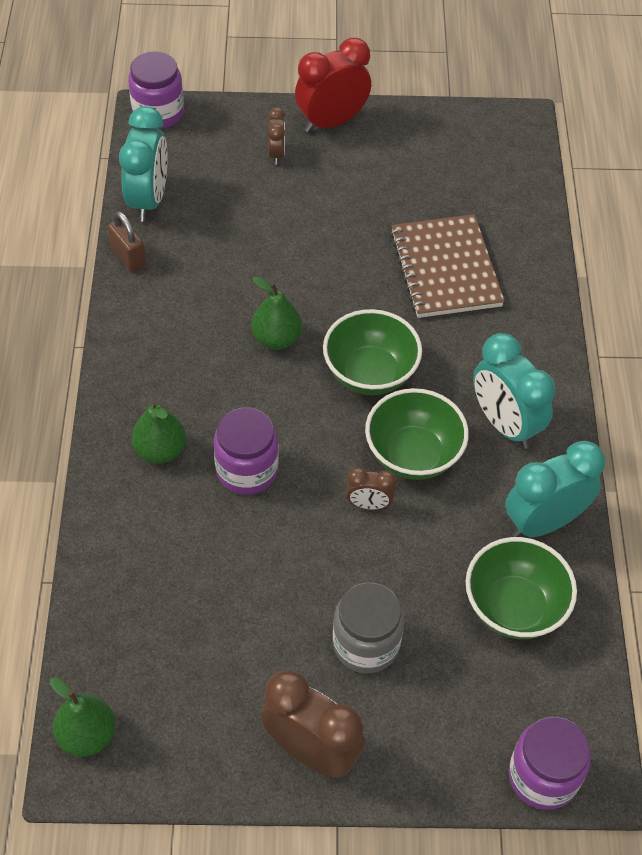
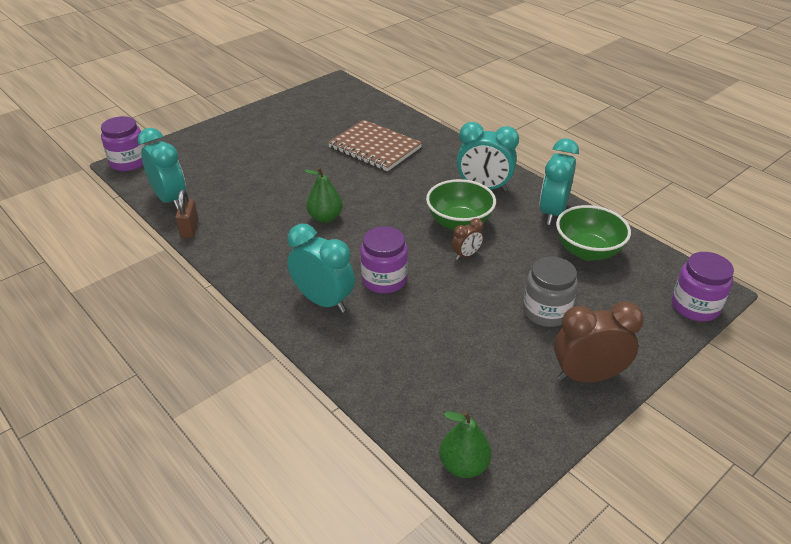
camera: 40 degrees left, 15 degrees down
brown padlock [108,211,146,272] -> brown padlock turned 75 degrees clockwise [176,190,199,238]
green pear [132,401,186,463] -> turquoise clock [287,224,355,313]
brown clock [267,107,285,165] -> none
red clock [295,38,371,133] -> none
green bowl [323,309,422,395] -> none

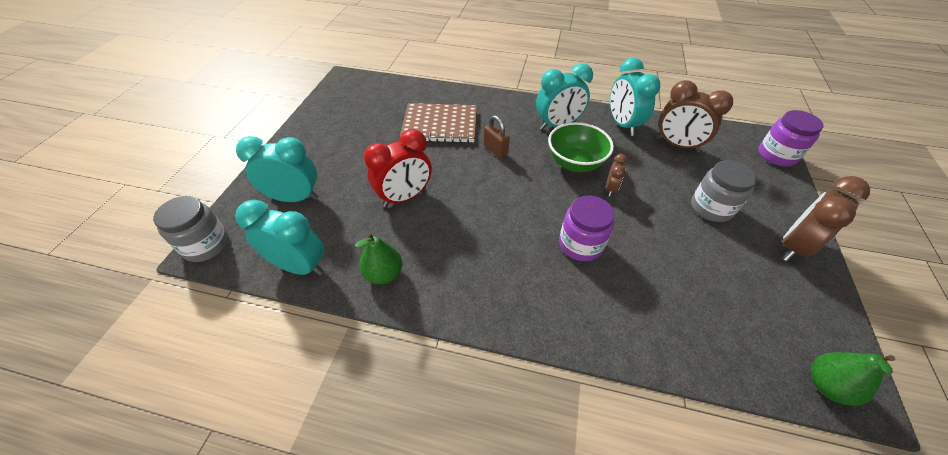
camera: 35 degrees left, 10 degrees up
purple jar [101,116,145,171] -> grey jar [153,196,229,262]
brown padlock [176,190,199,238] -> brown padlock moved to [484,115,510,158]
turquoise clock [287,224,355,313] -> turquoise clock moved to [236,136,319,202]
green pear [305,167,343,223] -> green pear moved to [355,233,402,284]
green bowl [556,205,631,261] -> brown clock [656,80,733,152]
none -> red clock [364,129,432,207]

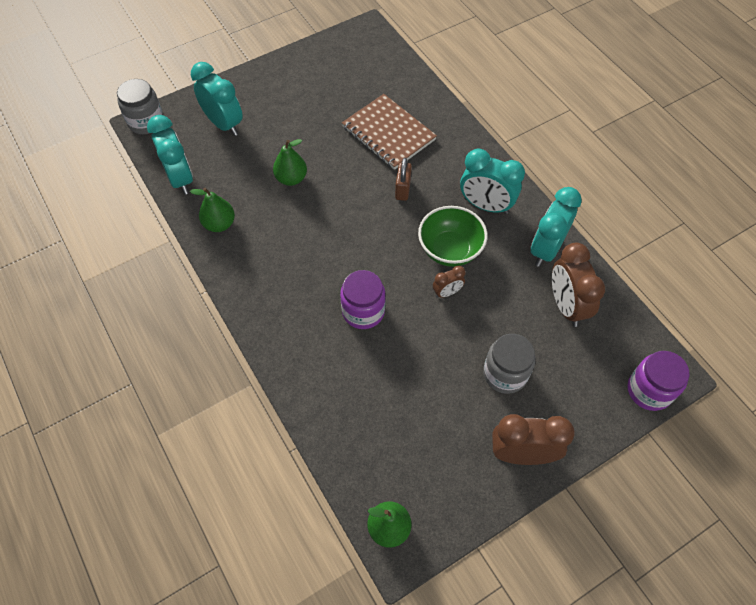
camera: 45 degrees right, 10 degrees up
red clock [364,129,432,207] -> green pear [273,139,307,186]

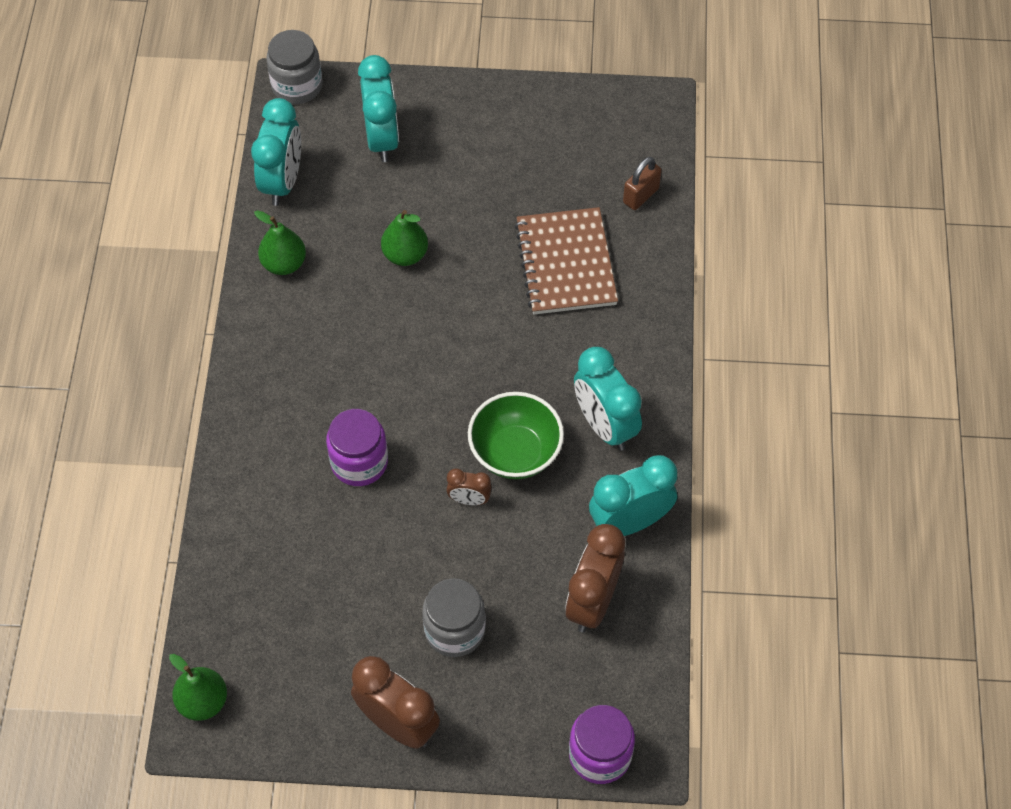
camera: 35 degrees right, 0 degrees up
brown padlock [395,158,412,201] -> brown padlock moved to [623,157,662,210]

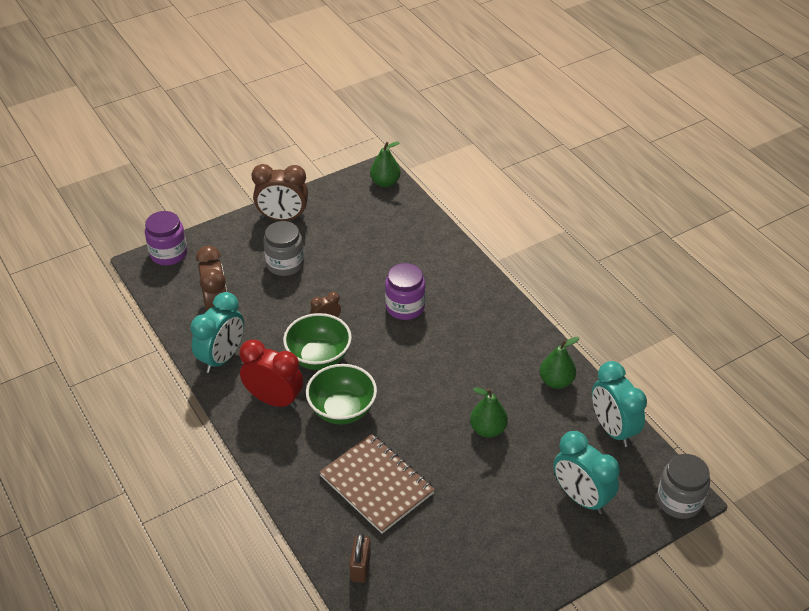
camera: 145 degrees right, 15 degrees down
turquoise clock [574,347,642,451] -> red clock [239,339,303,409]
none -> green bowl [306,364,377,425]

